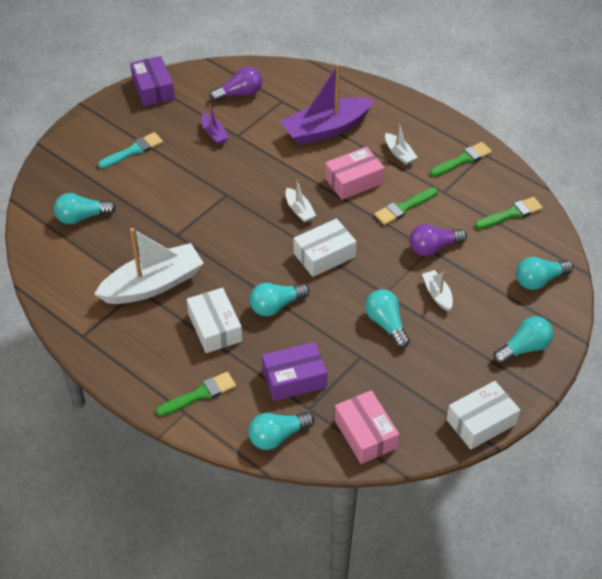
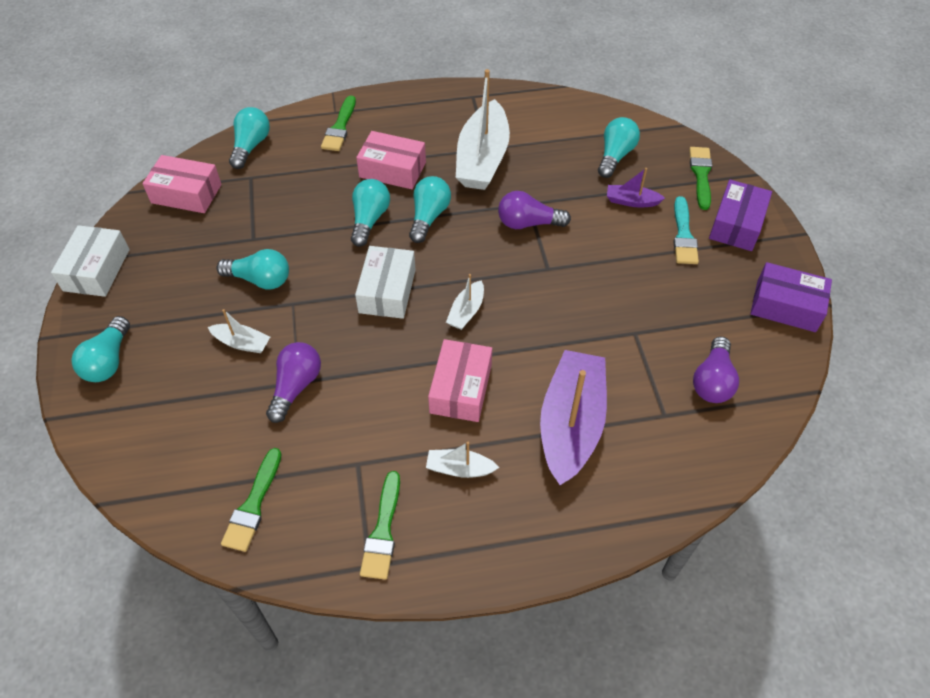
camera: 130 degrees right, 5 degrees up
white box [187,288,242,353] -> pink box [356,131,426,189]
purple boat [201,103,229,145] -> purple boat moved to [607,168,665,207]
purple box [262,342,327,401] -> purple box moved to [709,180,772,251]
white boat [286,179,316,223] -> white boat turned 75 degrees counterclockwise [446,274,484,330]
green brush [374,188,438,225] -> green brush moved to [689,147,712,210]
turquoise light bulb [516,257,573,290] -> turquoise light bulb moved to [409,176,451,243]
none -> purple light bulb [498,191,571,229]

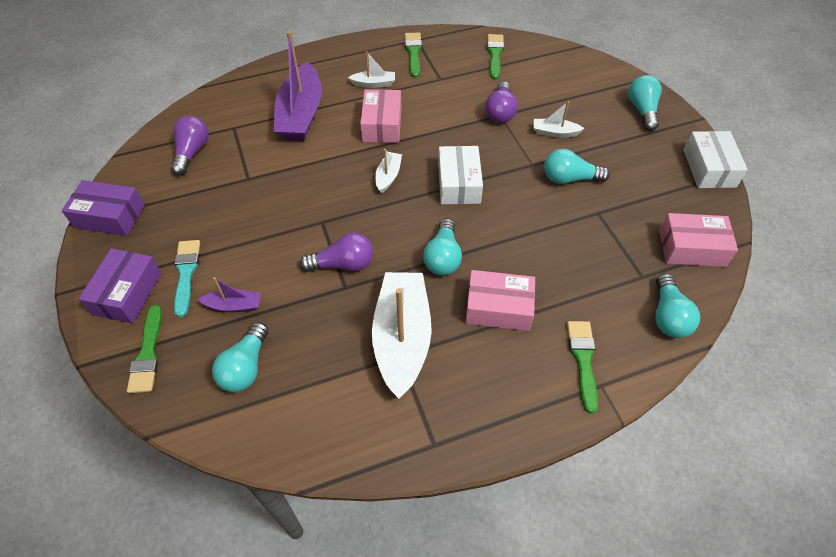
camera: 170 degrees right, 0 degrees up
turquoise light bulb [351,179,390,247] -> none

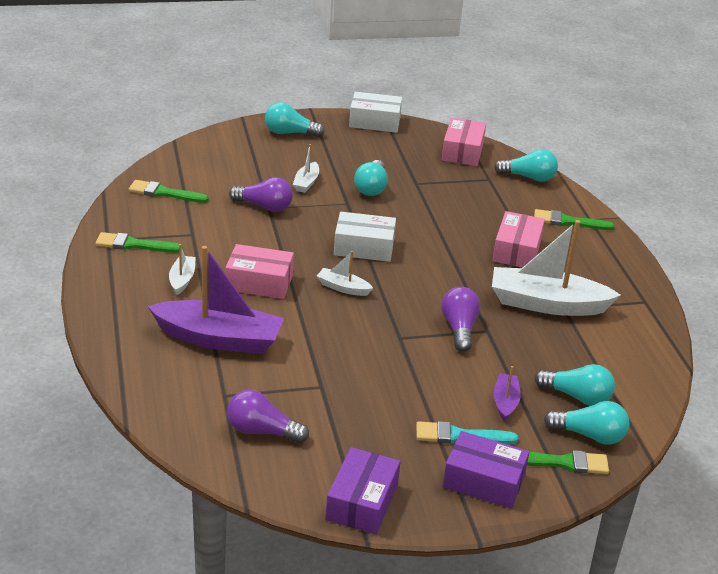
camera: 85 degrees left, 20 degrees down
turquoise light bulb [423,218,462,276] -> turquoise light bulb moved to [544,401,629,444]

